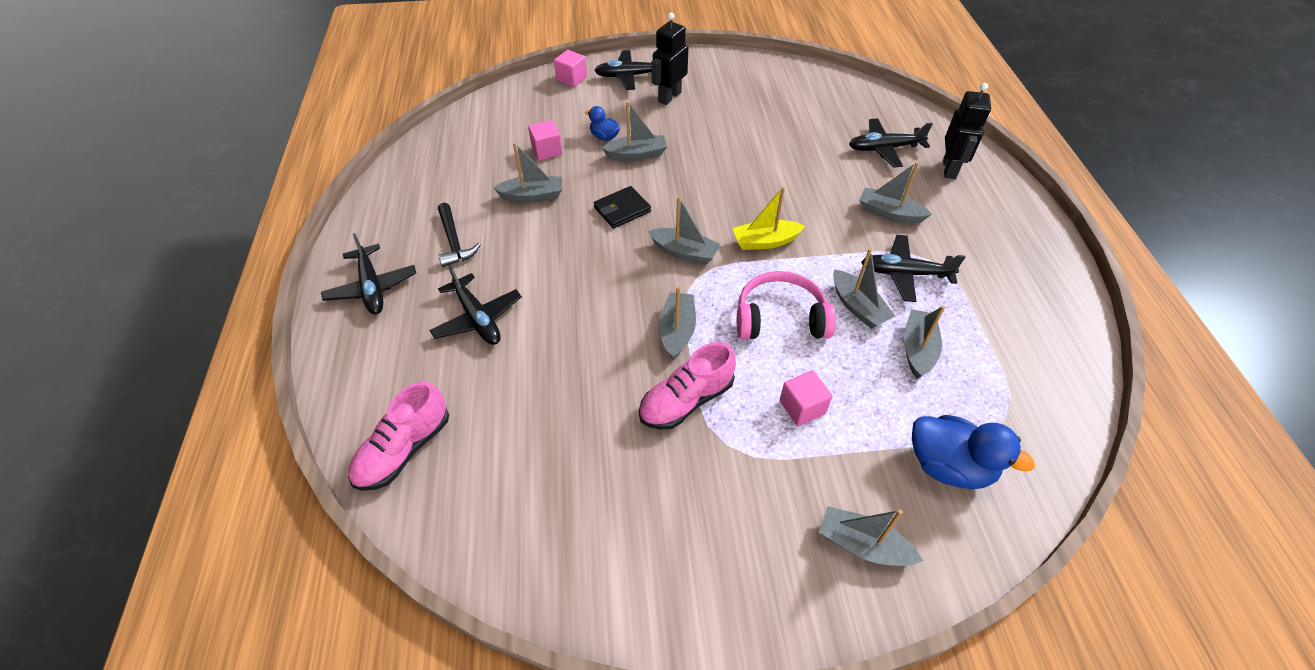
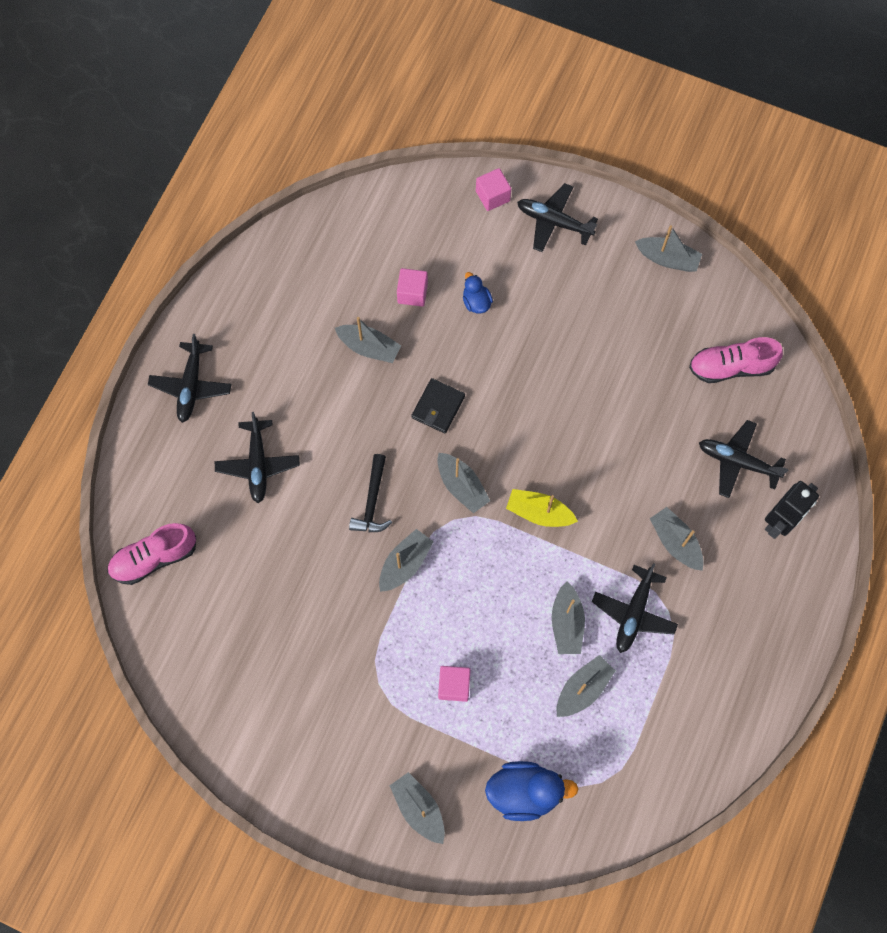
camera: 30 degrees right, 20 degrees up
black hammer [438,203,481,267] -> black hammer moved to [349,454,392,532]
black wallet [594,186,651,229] -> black wallet turned 60 degrees counterclockwise [411,378,465,433]
grey boat [602,101,667,161] -> grey boat moved to [635,225,702,272]
pink shoe [639,342,736,430] -> pink shoe moved to [689,337,783,383]
black robot [651,13,688,105] -> none
pink headphones [737,271,836,339] -> none
black plane [861,235,966,302] -> black plane turned 105 degrees counterclockwise [592,563,678,653]
blue duck [912,415,1035,489] -> blue duck turned 60 degrees counterclockwise [485,761,578,821]

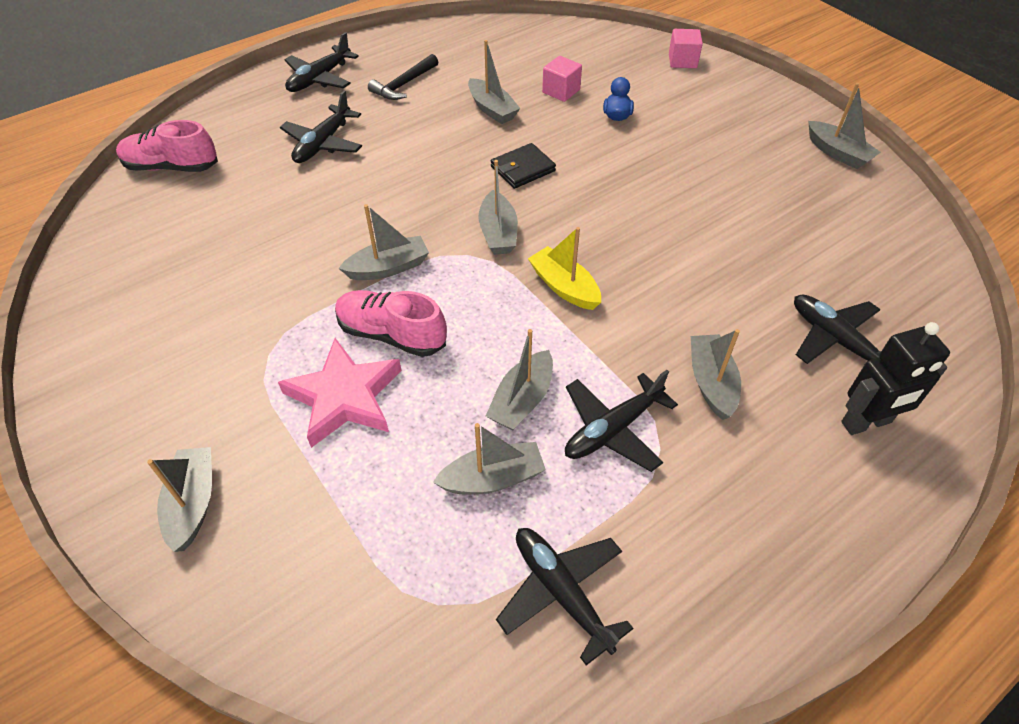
camera: 30 degrees right, 20 degrees down
black hammer [349,454,392,532] -> black hammer moved to [368,54,438,100]
pink cube [438,666,471,702] -> pink star [278,338,402,448]
blue duck [485,761,578,821] -> none
black plane [517,183,598,252] -> black plane moved to [496,528,634,666]
pink shoe [689,337,783,383] -> pink shoe moved to [335,290,447,357]

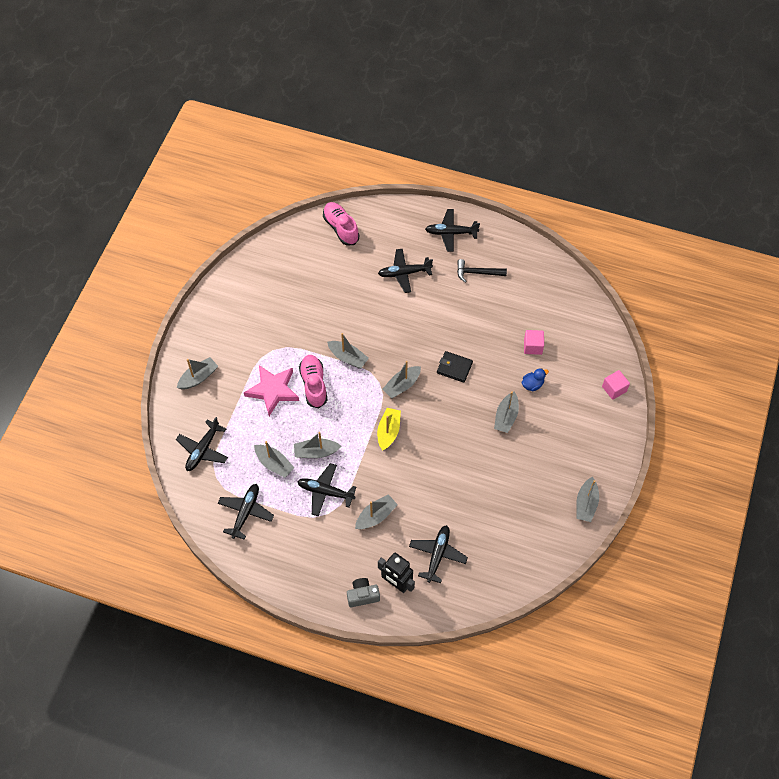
camera: 55 degrees right, 10 degrees up
grey boat [468,40,521,124] -> grey boat moved to [494,391,519,433]
none -> black plane [176,417,228,471]
none -> grey camera [347,578,380,607]

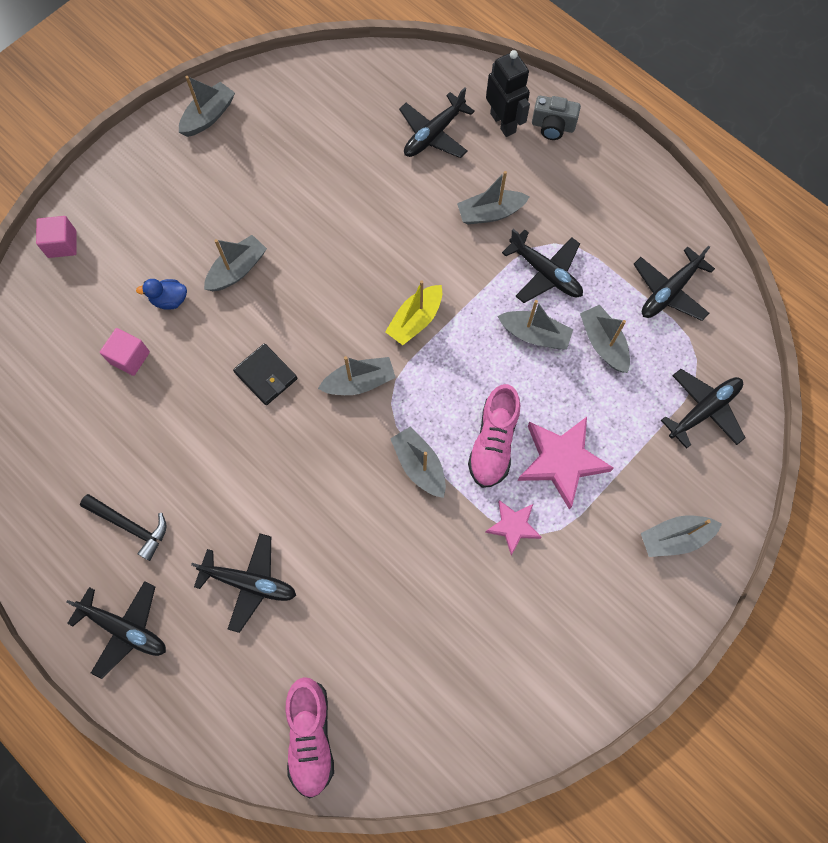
camera: 155 degrees left, 10 degrees up
none -> pink star [485,500,542,555]

